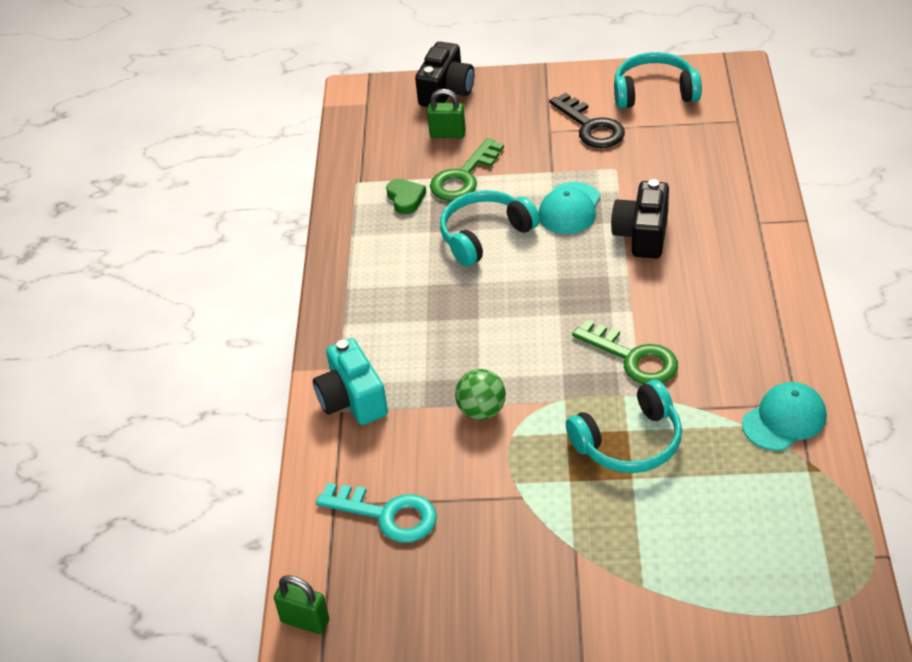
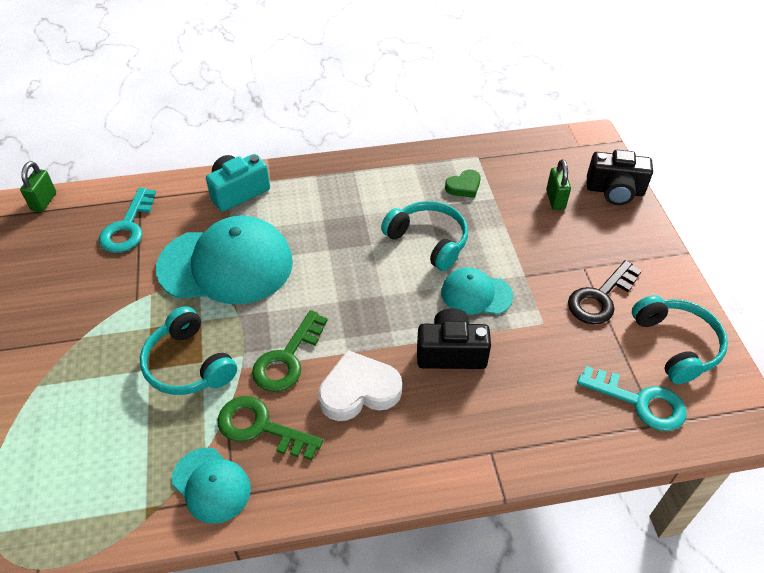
camera: 75 degrees right, 5 degrees up
green key [430,138,504,201] -> green key moved to [218,396,323,460]
green ball [455,369,506,420] -> turquoise cap [156,216,293,305]
none -> white heart [318,350,402,421]
none -> turquoise key [577,366,686,431]

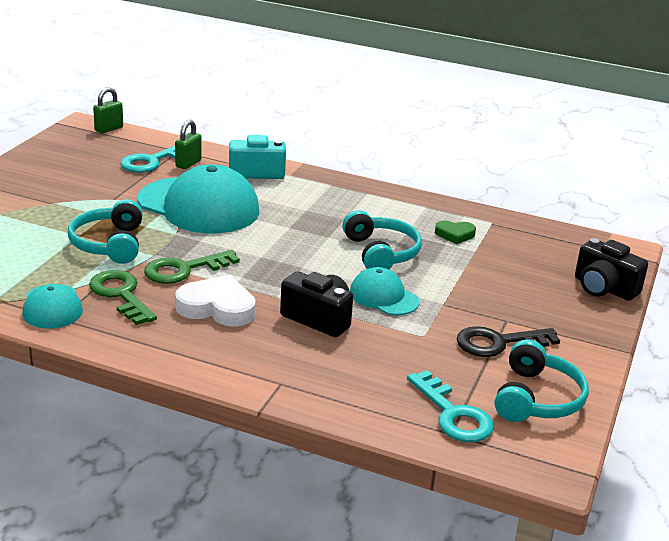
camera: 30 degrees right, 20 degrees down
green padlock [546,159,571,210] -> green padlock moved to [175,120,202,169]

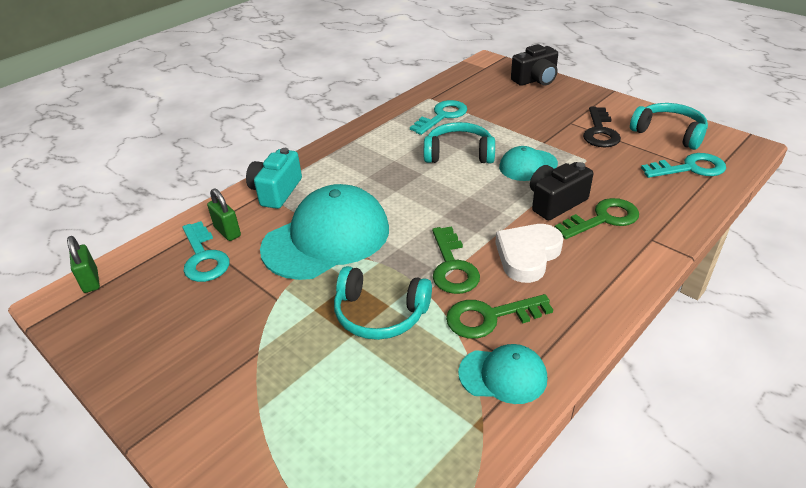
camera: 65 degrees left, 10 degrees up
green heart [435,221,476,244] -> turquoise key [410,100,467,135]
none -> green key [555,198,639,239]

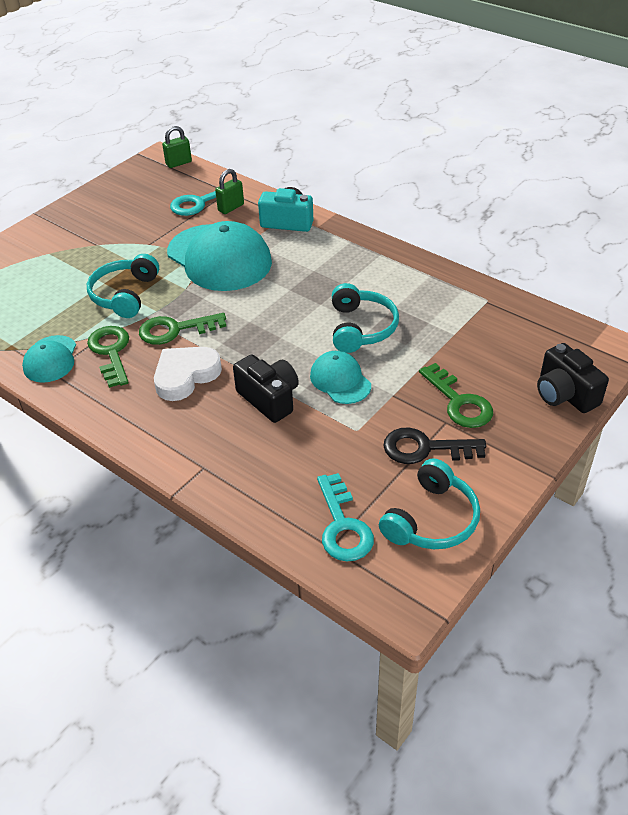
camera: 85 degrees right, 5 degrees up
turquoise key [410,100,467,135] -> none
white heart [495,224,563,283] -> white heart turned 75 degrees counterclockwise [154,347,222,401]
green key [555,198,639,239] -> green key moved to [419,363,493,428]

